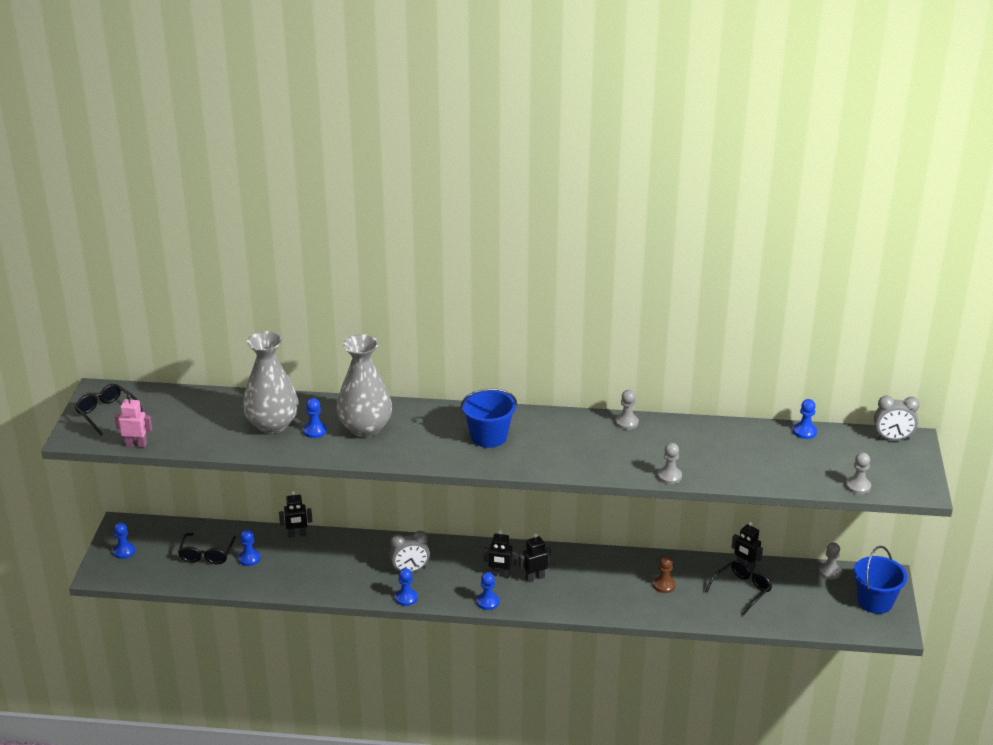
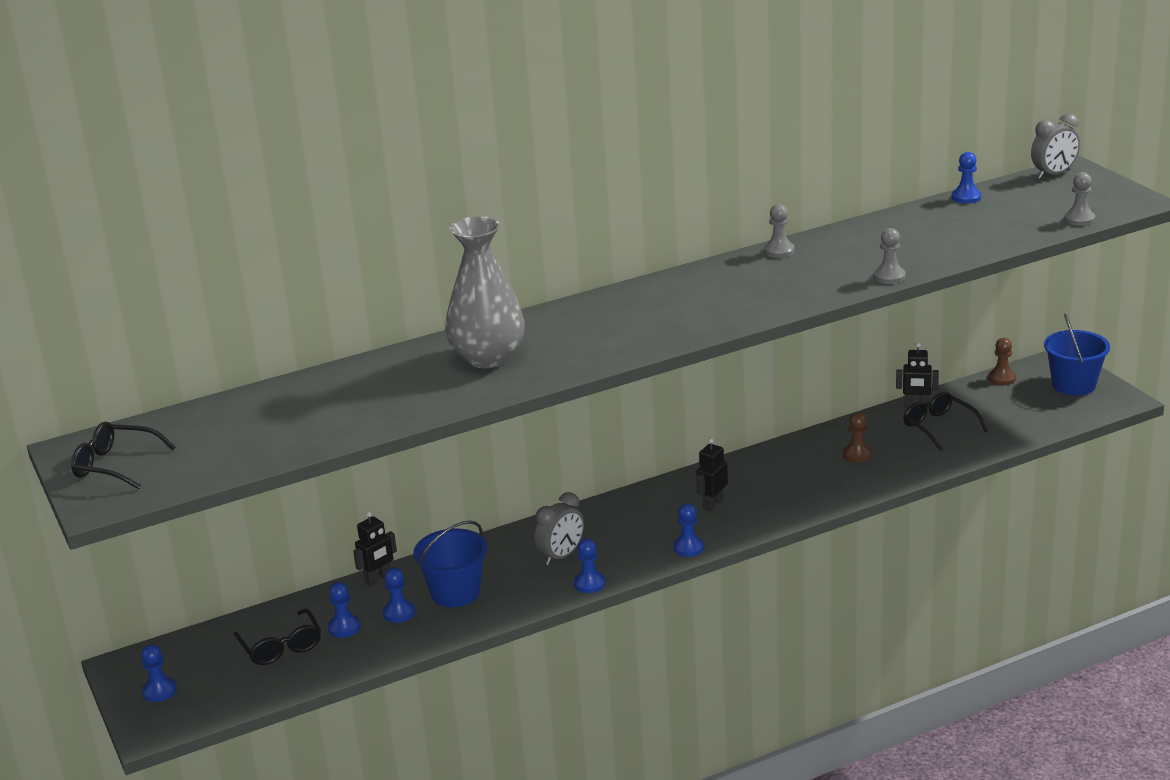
camera: 30 degrees left, 5 degrees down
pink robot [114,394,152,448] -> none
grey vase [243,331,299,434] -> none
blue pawn [303,398,327,438] -> blue pawn moved to [383,567,415,623]
blue bucket [460,388,517,448] -> blue bucket moved to [413,521,488,607]
black robot [483,530,517,578] -> none
black glasses [705,560,772,615] -> black glasses turned 45 degrees counterclockwise [903,392,988,451]
grey pawn [819,542,841,580] -> brown pawn [988,338,1016,385]

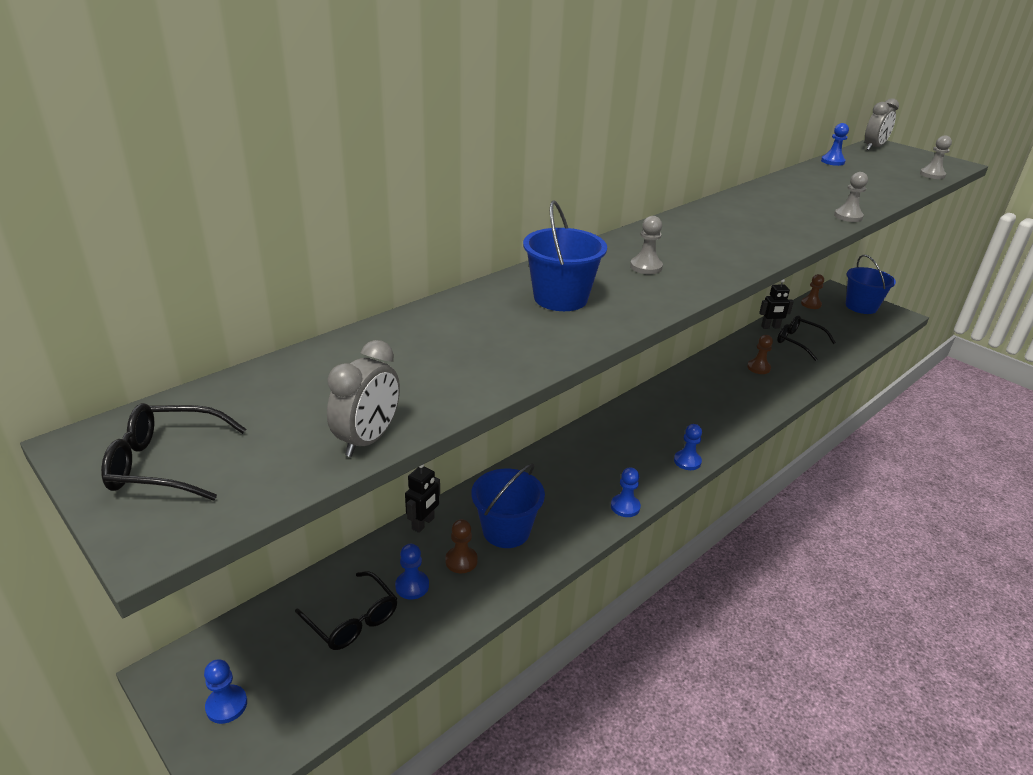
camera: 20 degrees left, 5 degrees up
blue pawn [383,567,415,623] -> brown pawn [445,519,478,573]
grey vase [445,216,525,368] -> blue bucket [523,200,607,311]
grey clock [535,492,584,565] -> grey clock moved to [327,340,400,457]
black robot [696,438,728,511] -> none
grey pawn [764,204,795,258] -> grey pawn moved to [630,216,663,274]

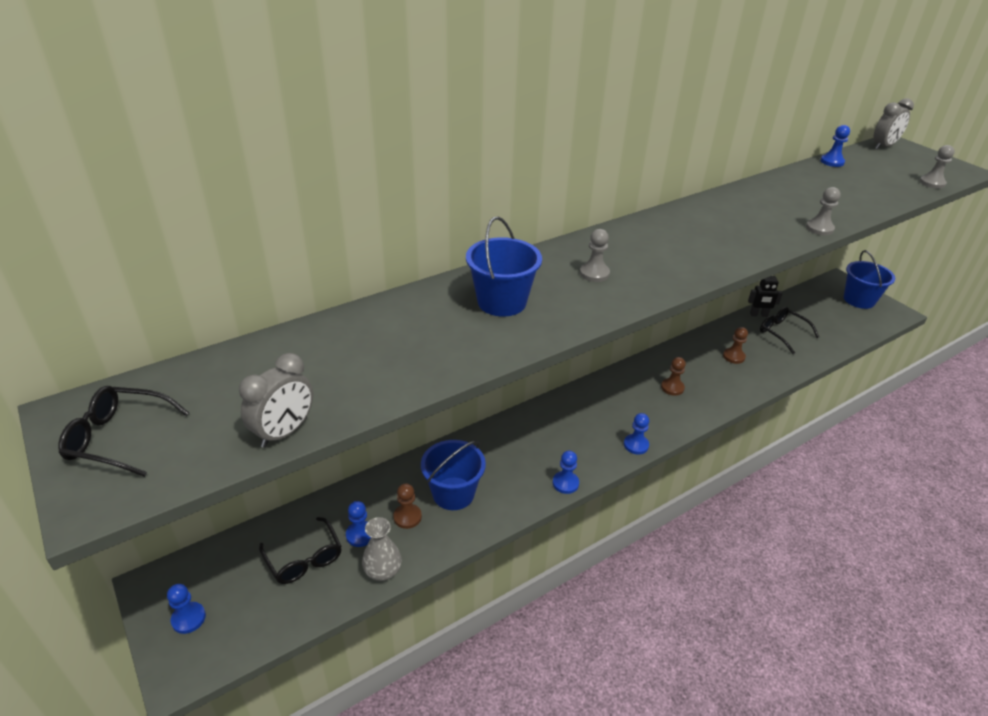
camera: 10 degrees right, 5 degrees up
black robot [405,464,440,533] -> none
brown pawn [801,274,824,309] -> brown pawn moved to [661,357,686,396]
none -> grey vase [362,517,402,581]

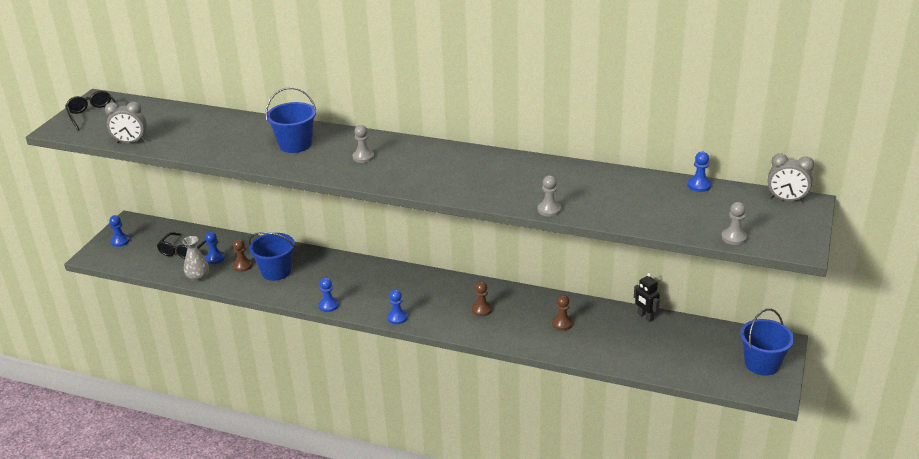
camera: 55 degrees right, 5 degrees down
black glasses [760,307,819,354] -> none

